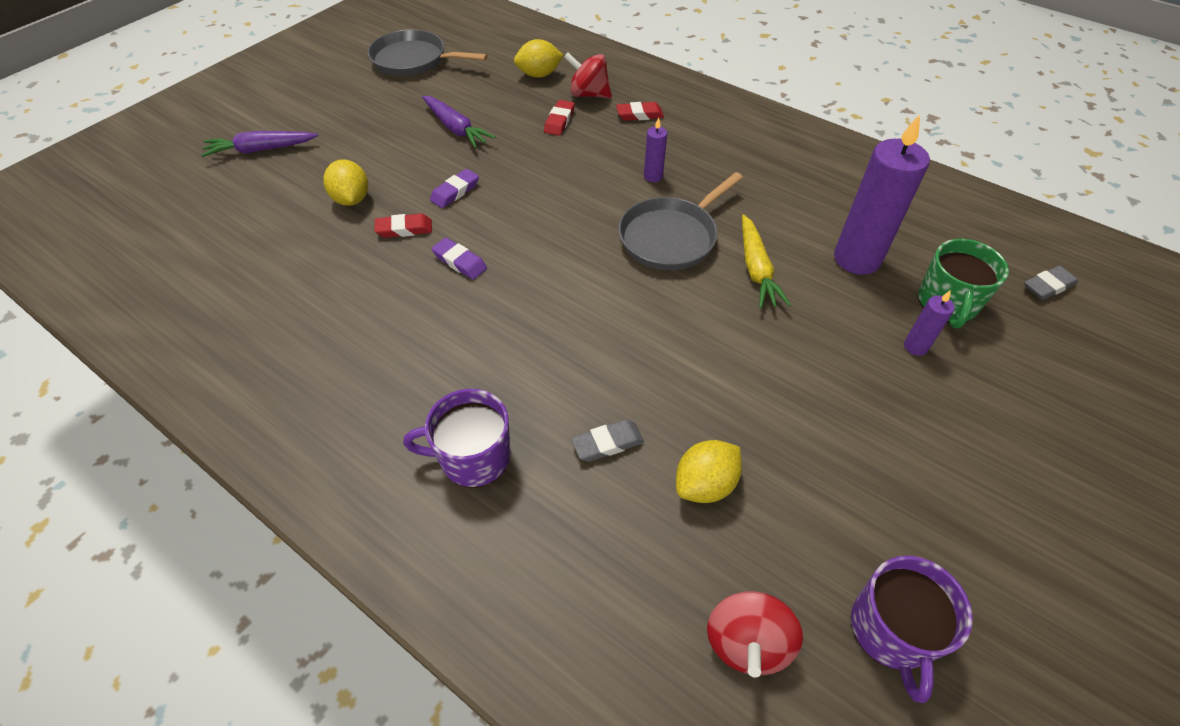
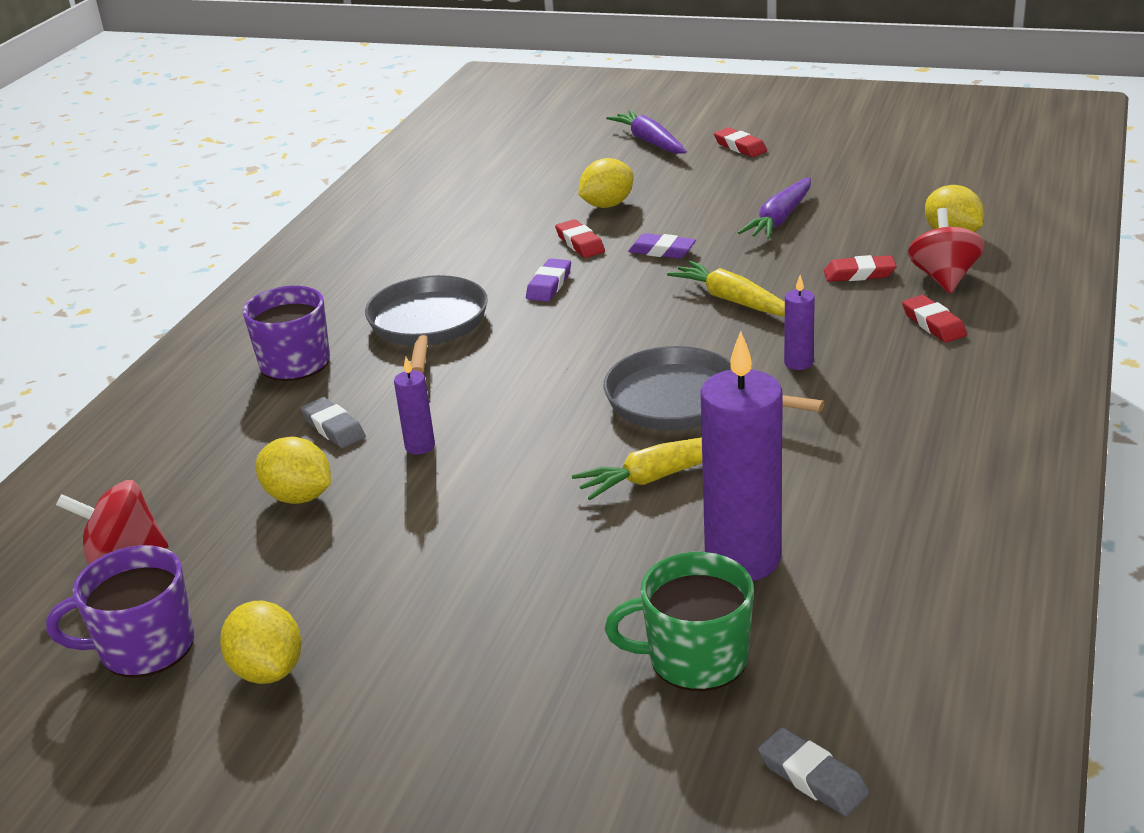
camera: 75 degrees right, 20 degrees down
grey pan [368,29,488,76] -> grey pan moved to [365,275,488,373]
purple candle [904,290,955,356] -> purple candle moved to [394,357,435,455]
none -> yellow lemon [220,601,302,684]
none -> yellow carrot [667,261,785,317]
none -> red eraser [714,127,767,157]

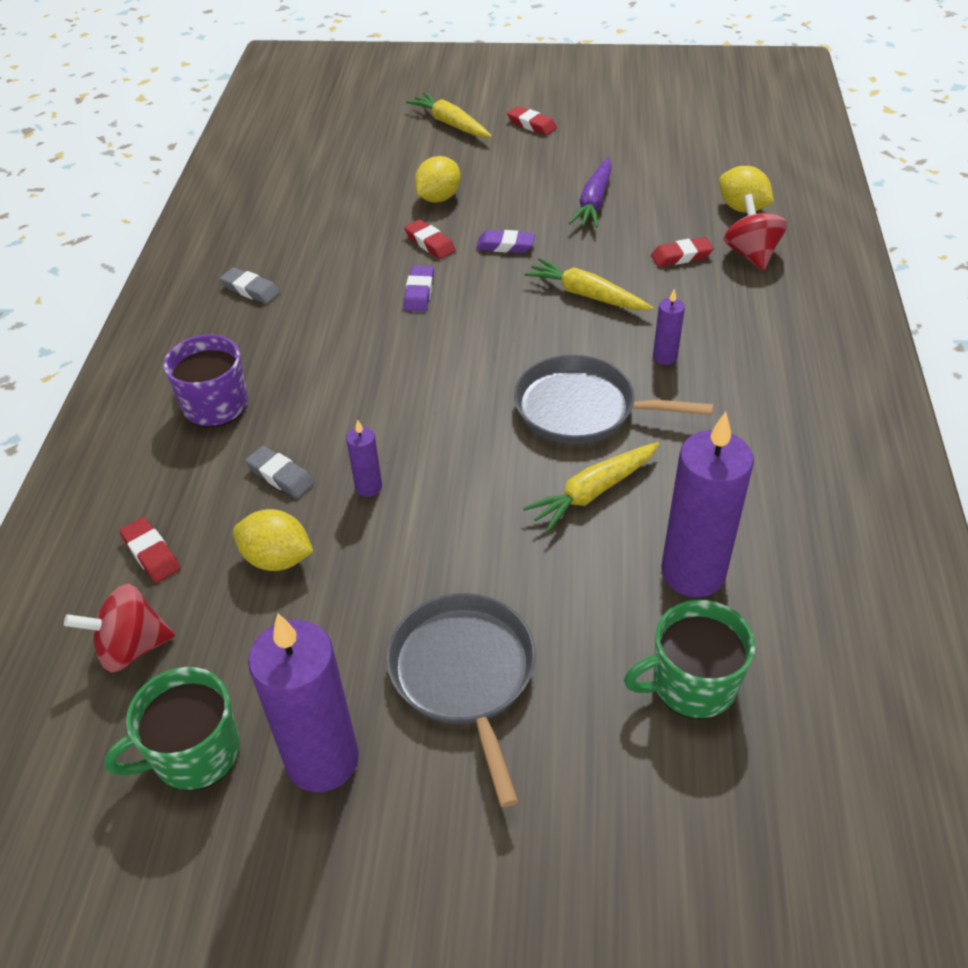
camera: 15 degrees left, 15 degrees up
purple mug [46,545,194,678] -> green mug [104,667,240,791]
yellow lemon [220,601,302,684] -> purple candle [248,614,359,792]
grey pan [365,275,488,373] -> grey pan moved to [387,593,536,807]
purple carrot [606,110,687,154] -> yellow carrot [406,92,492,138]
grey eraser [758,728,870,816] -> grey eraser moved to [220,267,280,304]
red eraser [902,295,967,343] -> red eraser moved to [119,517,181,583]

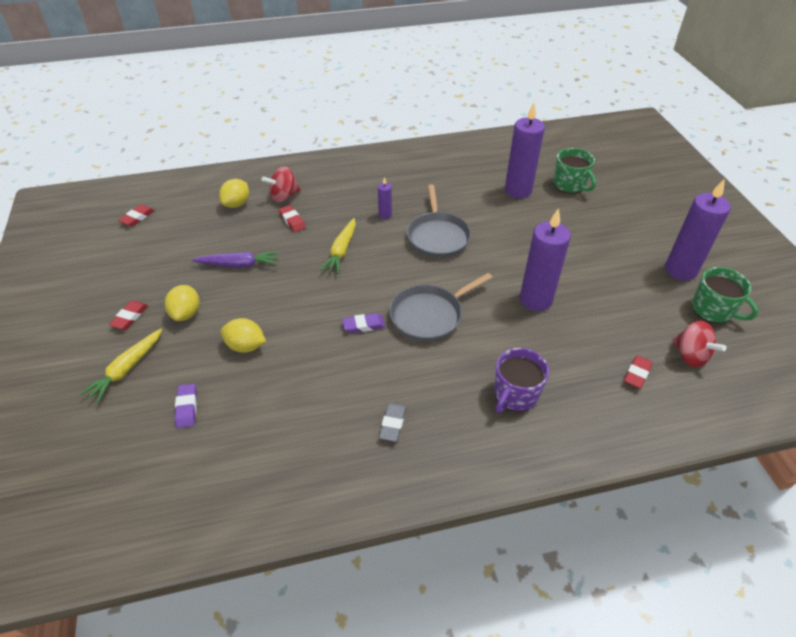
camera: 110 degrees left, 0 degrees up
yellow lemon [233,509,314,571] -> yellow lemon moved to [165,285,199,321]
grey eraser [245,446,315,498] -> none
purple candle [346,419,382,497] -> purple candle [520,208,571,311], size x2.17
grey pan [387,593,536,807] -> grey pan moved to [389,273,493,342]
red eraser [404,219,456,259] -> red eraser moved to [118,204,155,226]
purple eraser [476,230,535,253] -> purple eraser moved to [175,384,197,428]
yellow carrot [523,442,660,532] -> none

